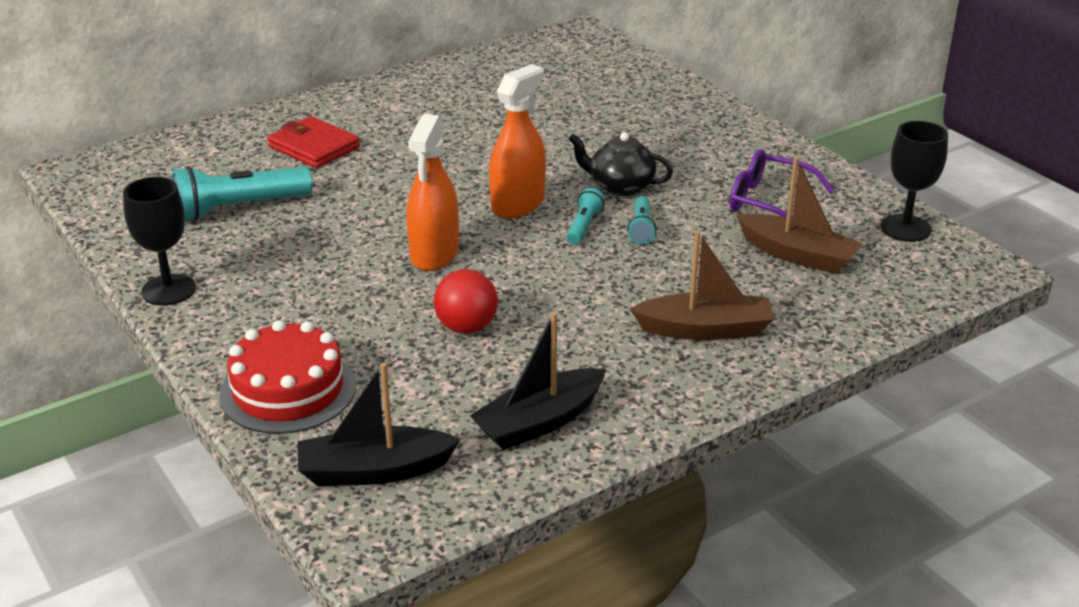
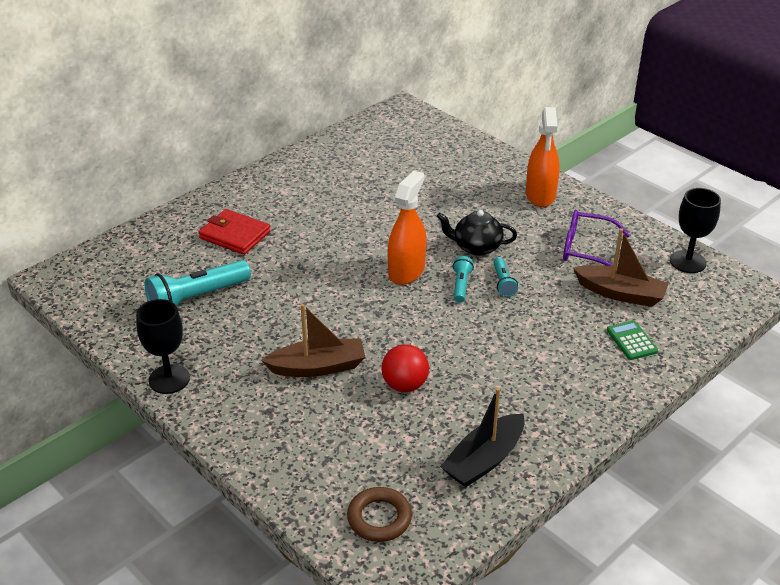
camera: 10 degrees left, 5 degrees up
red cake [219,320,356,434] -> none
black boat [298,363,461,486] -> brown ring [347,487,412,542]
orange spray bottle [406,114,459,271] -> orange spray bottle moved to [526,107,560,207]
brown boat [630,231,774,340] -> brown boat moved to [261,304,365,377]
none -> green calculator [607,320,658,360]

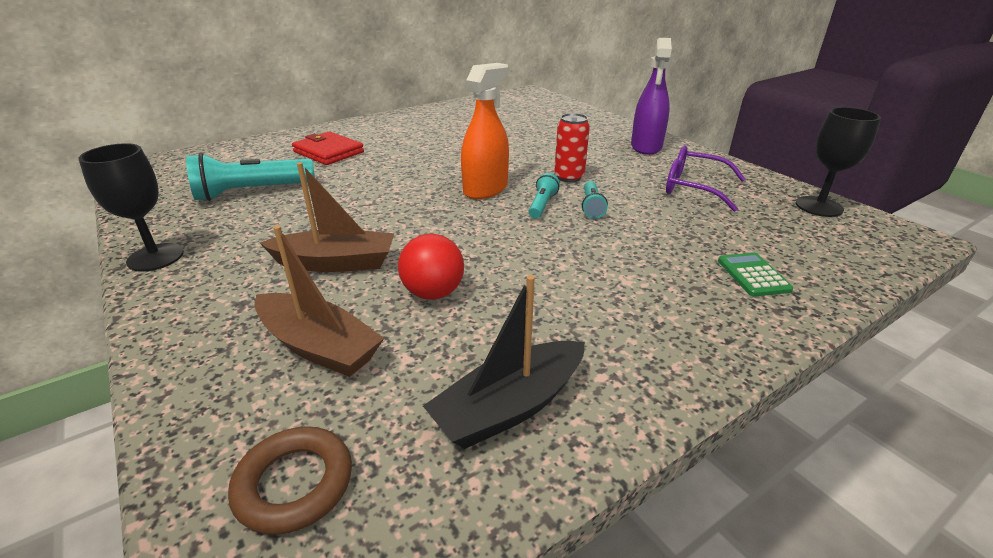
camera: 10 degrees right, 5 degrees down
black teapot [437,210,517,256] -> red can [554,113,590,182]
orange spray bottle [526,107,560,207] -> purple spray bottle [631,38,672,155]
brown boat [573,228,669,307] -> brown boat moved to [254,225,384,377]

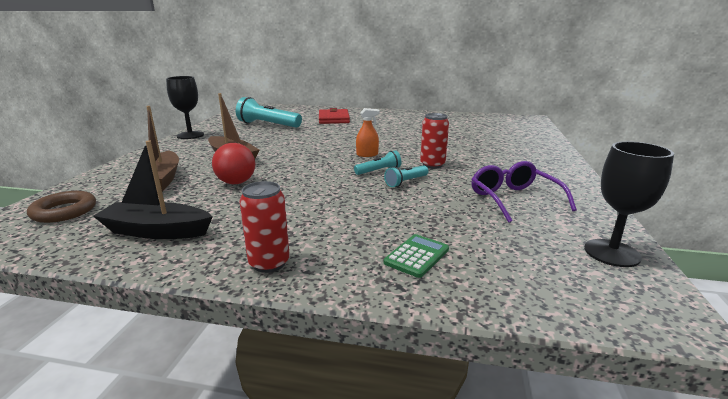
camera: 45 degrees right, 10 degrees down
orange spray bottle [461,63,509,199] -> orange spray bottle [356,108,380,157], size x0.53
purple spray bottle [631,38,672,155] -> none
none -> red can [239,181,290,273]

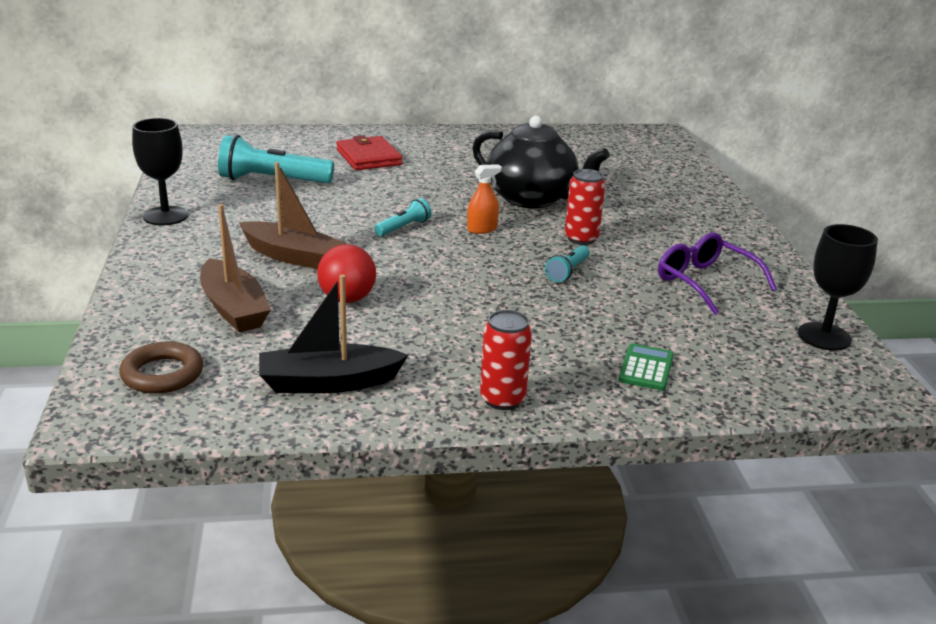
camera: 20 degrees left, 5 degrees up
turquoise flashlight [354,150,401,175] -> turquoise flashlight moved to [374,198,431,236]
none -> black teapot [472,116,610,209]

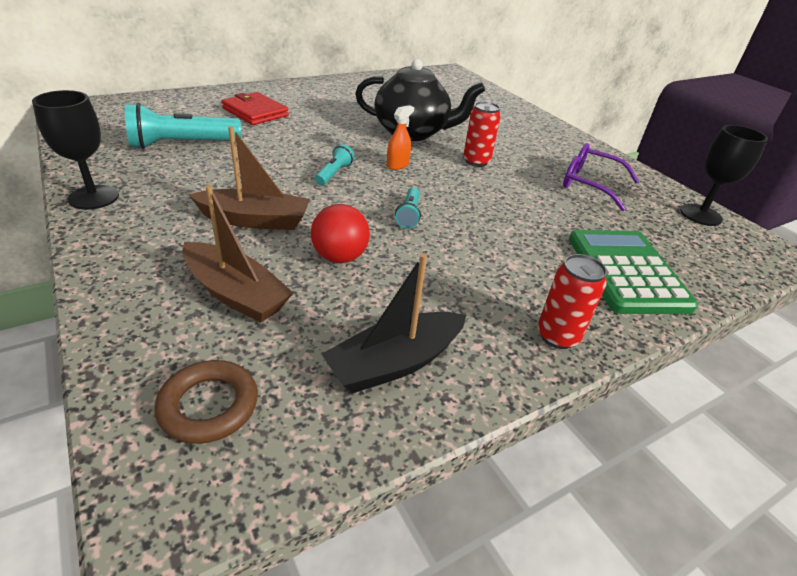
camera: 25 degrees left, 10 degrees up
turquoise flashlight [545,245,590,282] -> turquoise flashlight moved to [395,187,421,229]
green calculator [618,343,674,391] -> green calculator [569,230,698,314], size x2.08

